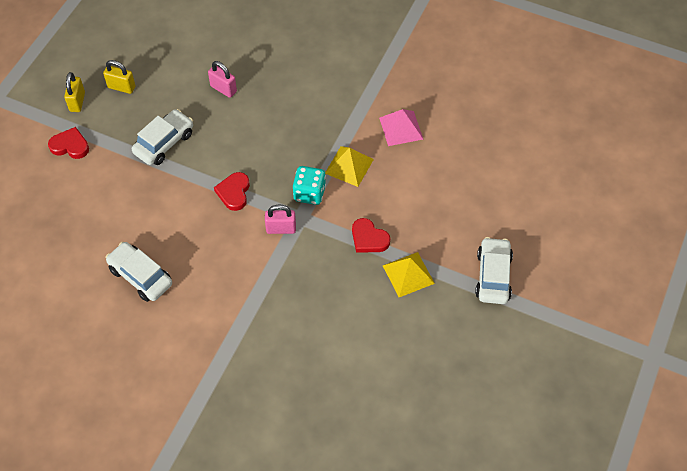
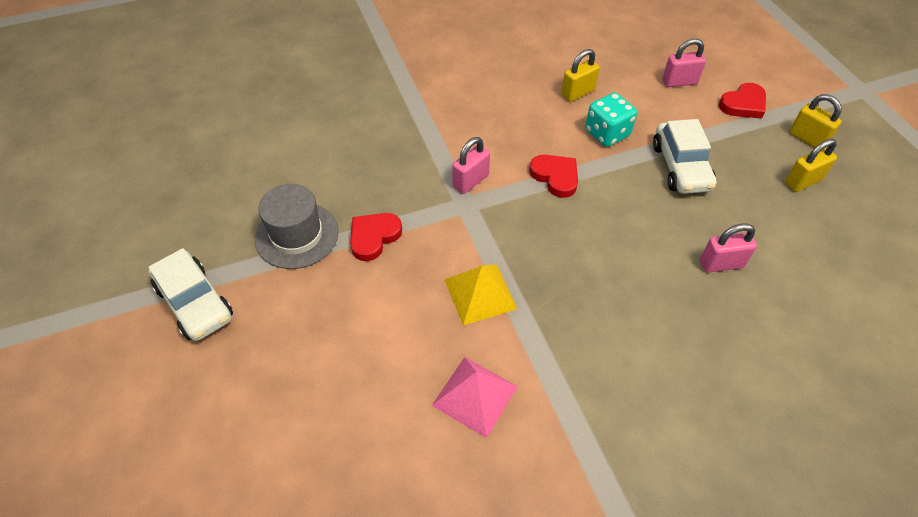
camera: 135 degrees right, 5 degrees down
white car [106,242,172,302] -> none
turquoise dice [293,166,326,205] -> turquoise dice moved to [585,93,637,147]
red heart [352,218,390,253] -> red heart turned 45 degrees counterclockwise [350,213,402,261]
yellow pyramid [383,252,435,297] -> grey hat [255,184,339,269]
none -> yellow padlock [561,49,600,102]
none -> pink padlock [662,39,706,87]

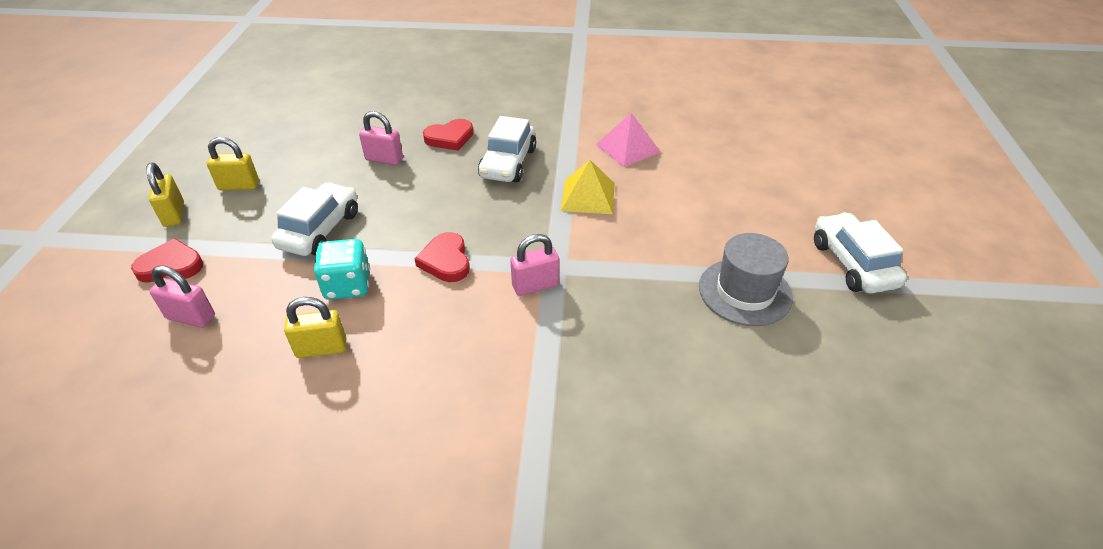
camera: 155 degrees left, 10 degrees down
red heart [350,213,402,261] -> red heart moved to [423,119,473,151]
none -> white car [478,116,536,182]

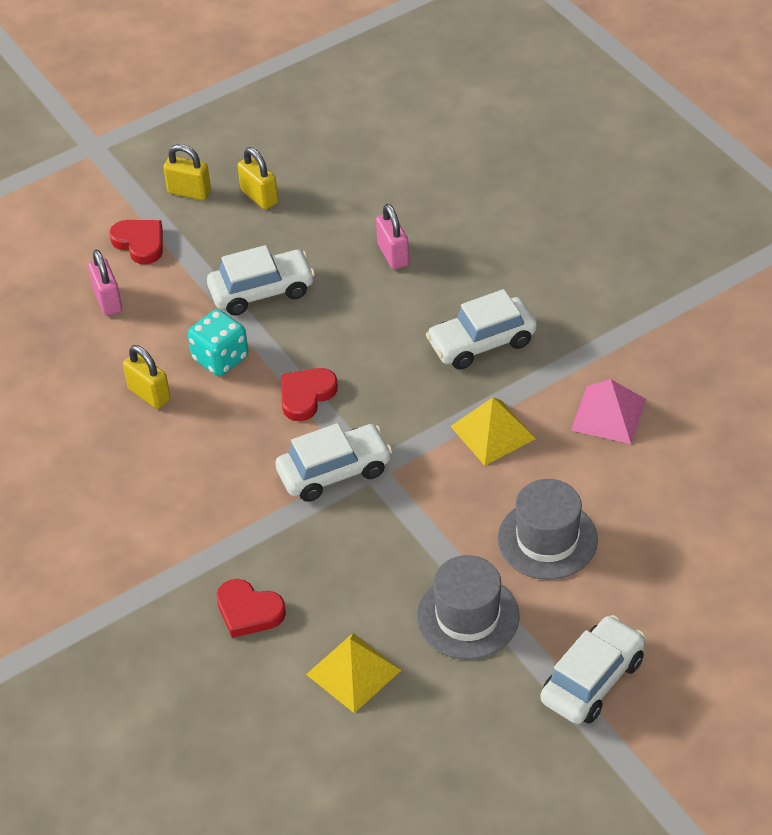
camera: 55 degrees right, 5 degrees up
yellow padlock [146,163,184,227] -> yellow padlock turned 75 degrees clockwise [163,144,211,200]
red heart [423,119,473,151] -> red heart moved to [216,579,286,638]
pink padlock [510,234,559,296] -> white car [275,423,392,502]
none -> yellow pyramid [306,633,401,713]
none -> grey hat [498,479,598,580]

